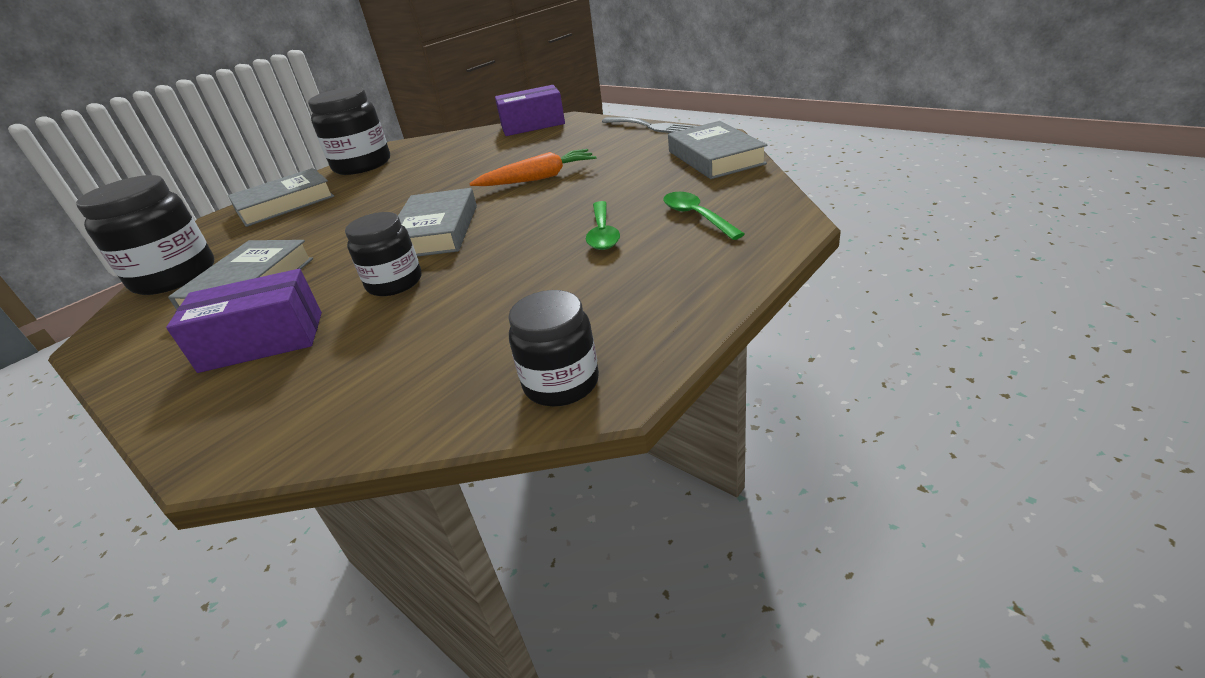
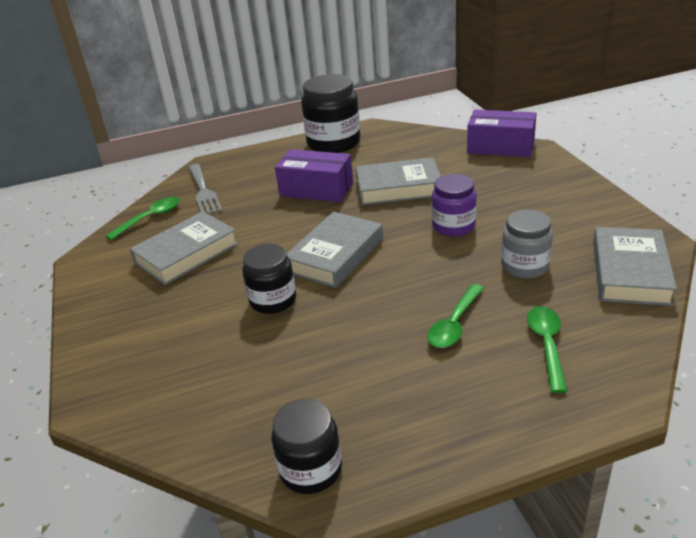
camera: 30 degrees right, 0 degrees up
black jar [76,175,214,295] -> green spoon [106,197,180,240]
purple box [166,269,322,373] -> purple box moved to [275,149,353,202]
grey book [228,168,334,227] -> grey book moved to [356,157,441,205]
orange carrot [469,149,596,186] -> purple jar [432,174,477,236]
grey fork [602,117,697,133] -> grey fork moved to [189,164,222,214]
none -> grey jar [501,209,553,279]

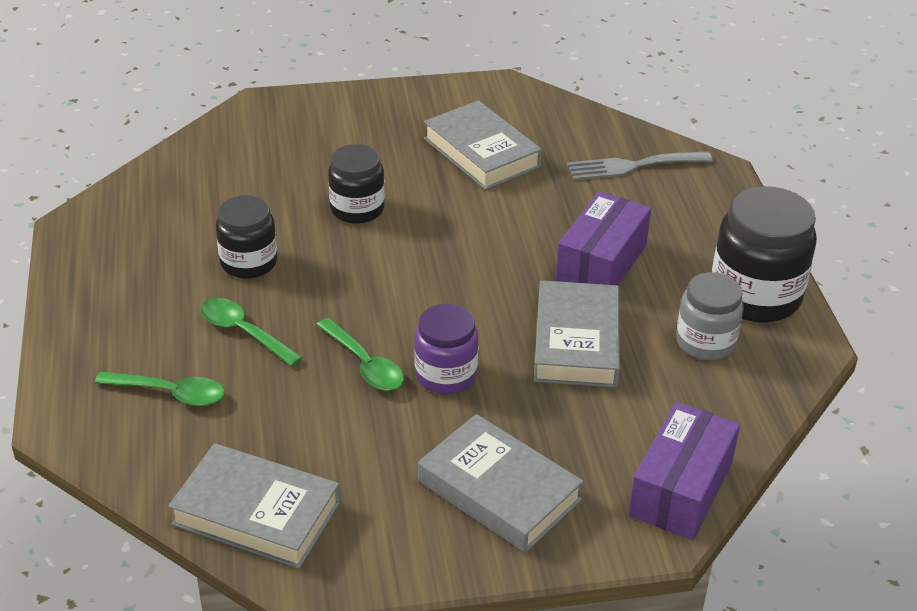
camera: 95 degrees right, 5 degrees up
green spoon [106,197,180,240] -> green spoon moved to [317,318,404,391]
black jar [271,399,342,494] -> black jar moved to [216,195,277,279]
grey book [287,212,383,288] -> grey book moved to [418,414,584,553]
grey jar [501,209,553,279] -> grey jar moved to [676,272,744,360]

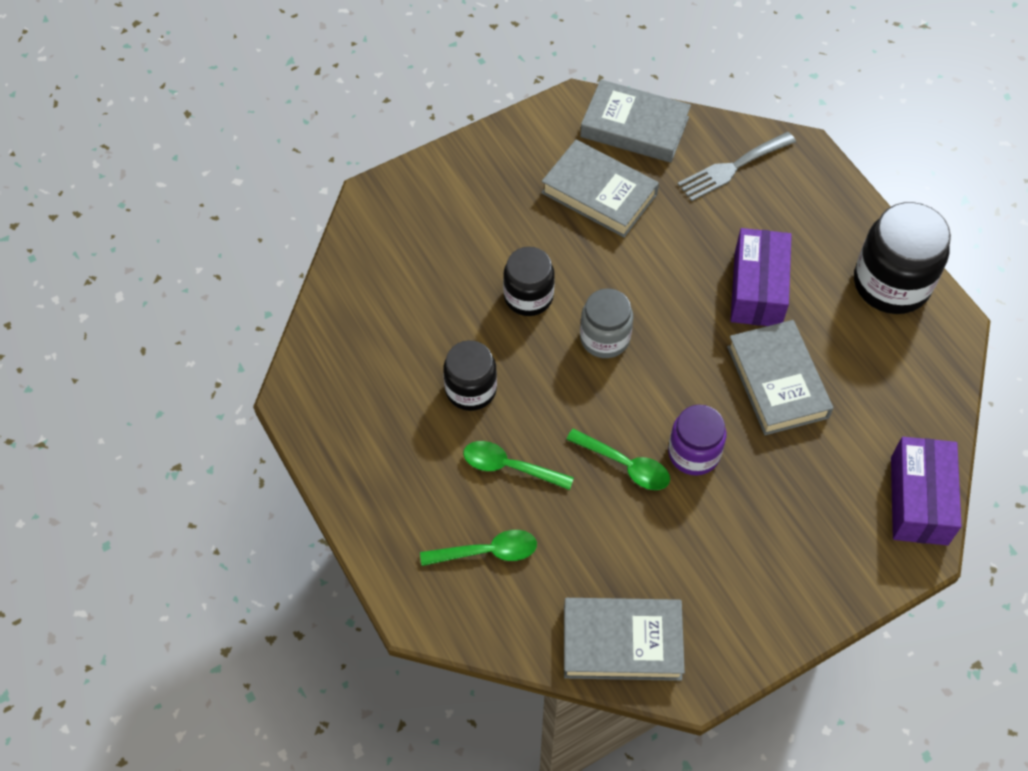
camera: 20 degrees left, 20 degrees up
grey book [418,414,584,553] -> grey book moved to [580,80,691,163]
grey jar [676,272,744,360] -> grey jar moved to [580,288,633,358]

